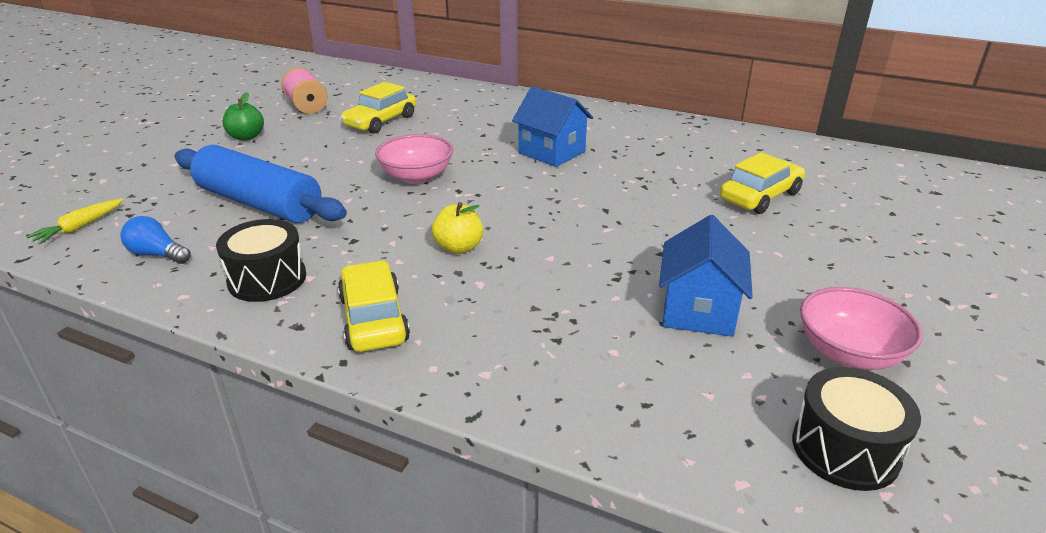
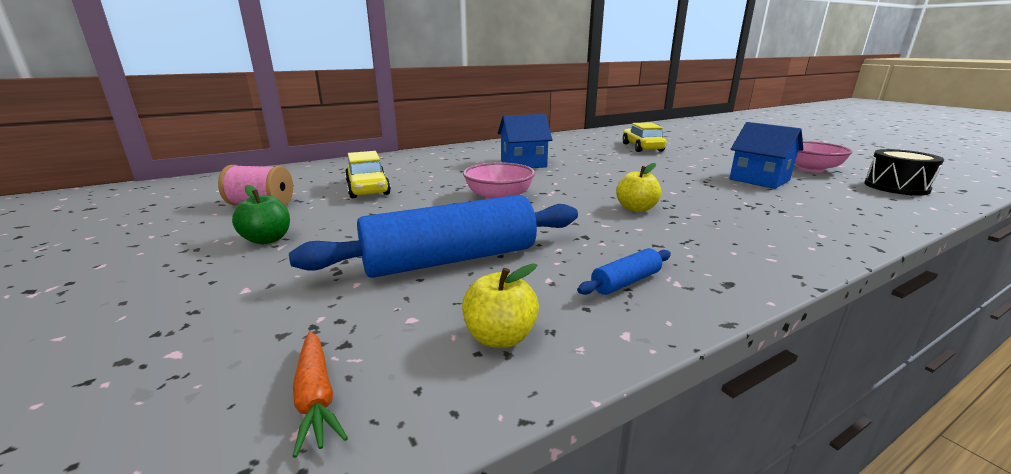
camera: 55 degrees left, 10 degrees down
yellow carrot [26,199,124,244] -> orange carrot [292,331,348,458]
blue light bulb [120,216,191,264] -> yellow apple [462,263,539,348]
black drum [216,219,306,302] -> blue rolling pin [577,248,671,295]
yellow car [338,260,410,352] -> none

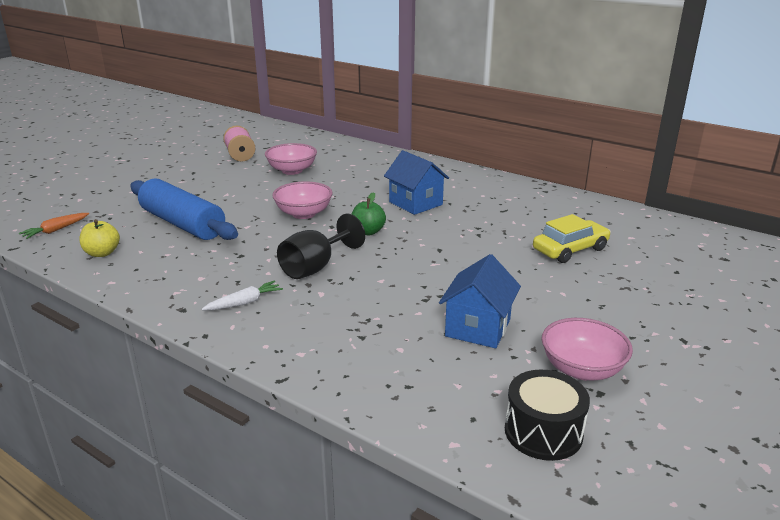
camera: 65 degrees right, 5 degrees up
green apple [232,185,290,244] -> green apple moved to [352,192,386,235]
yellow car [345,151,391,198] -> pink bowl [265,143,317,175]
blue rolling pin [577,248,671,295] -> none
yellow apple [616,163,661,212] -> black goblet [277,214,365,279]
none -> white carrot [202,281,283,310]

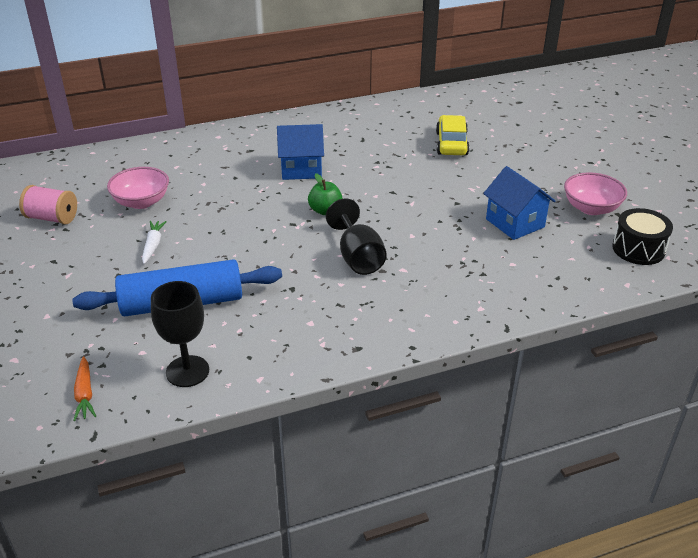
camera: 55 degrees left, 10 degrees up
yellow apple [79,219,120,257] -> black goblet [151,281,209,387]
white carrot [202,281,283,310] -> white carrot moved to [142,221,167,264]
pink bowl [272,181,333,219] -> none

